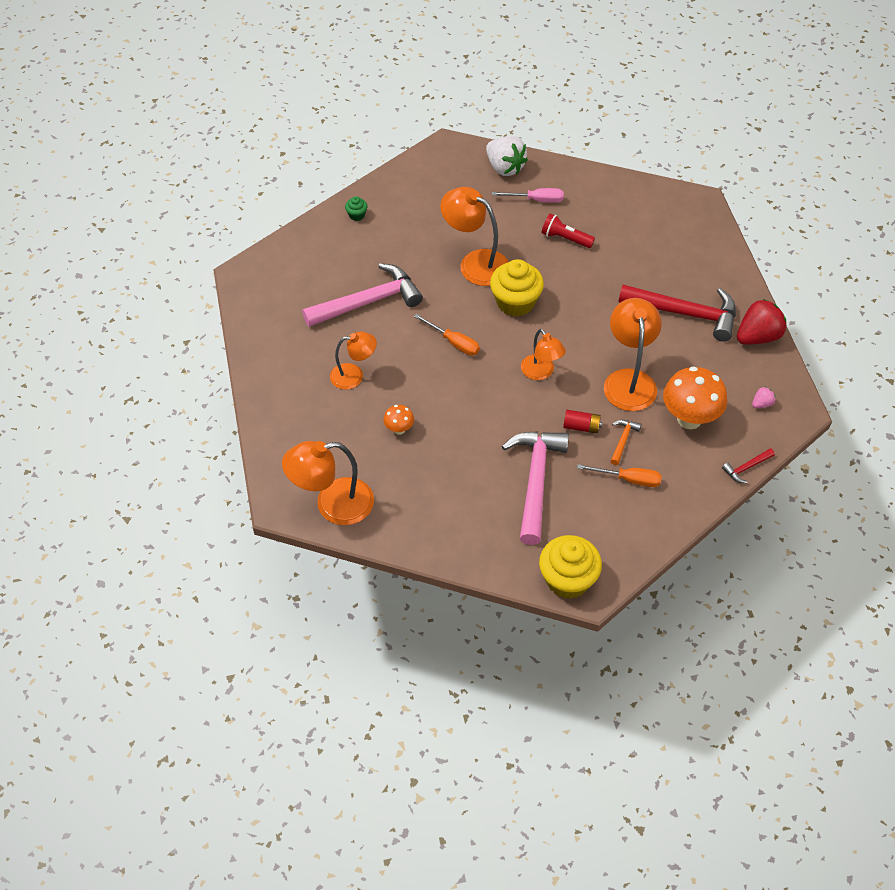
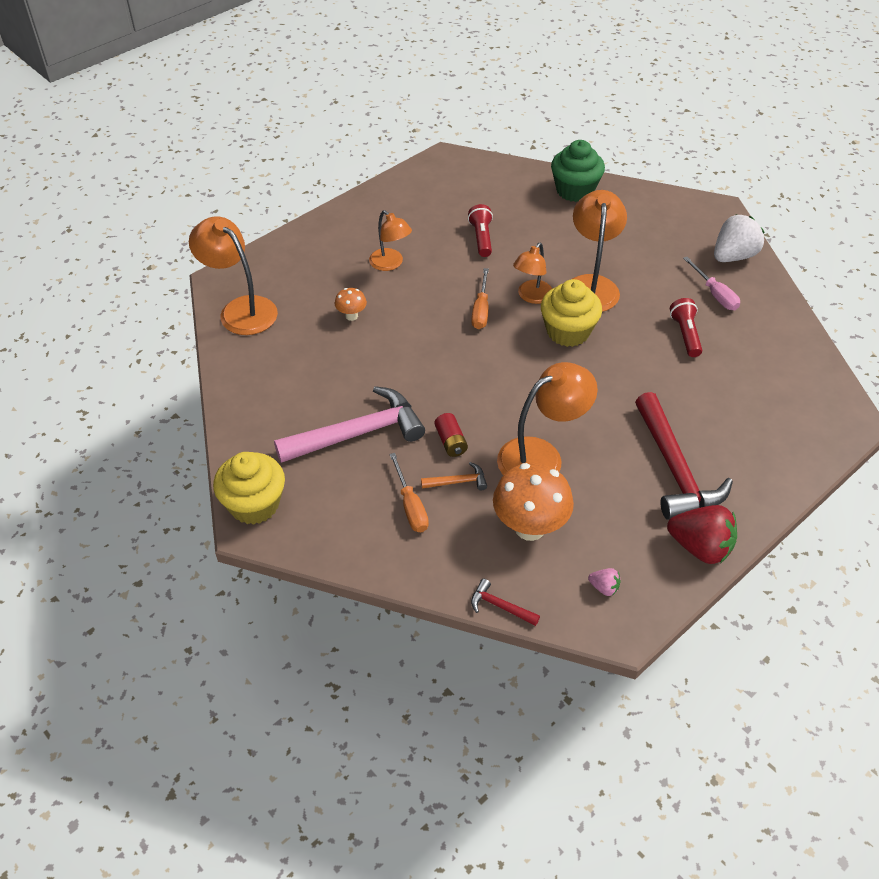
camera: 60 degrees right, 5 degrees down
pink hammer [302,263,423,327] -> red flashlight [468,204,493,257]
green cupcake [345,196,367,221] -> green cupcake [551,140,605,202], size x2.25
white strawberry [486,136,528,176] -> white strawberry turned 150 degrees counterclockwise [714,214,765,262]
orange lamp [521,329,566,380] -> orange lamp moved to [513,243,552,304]

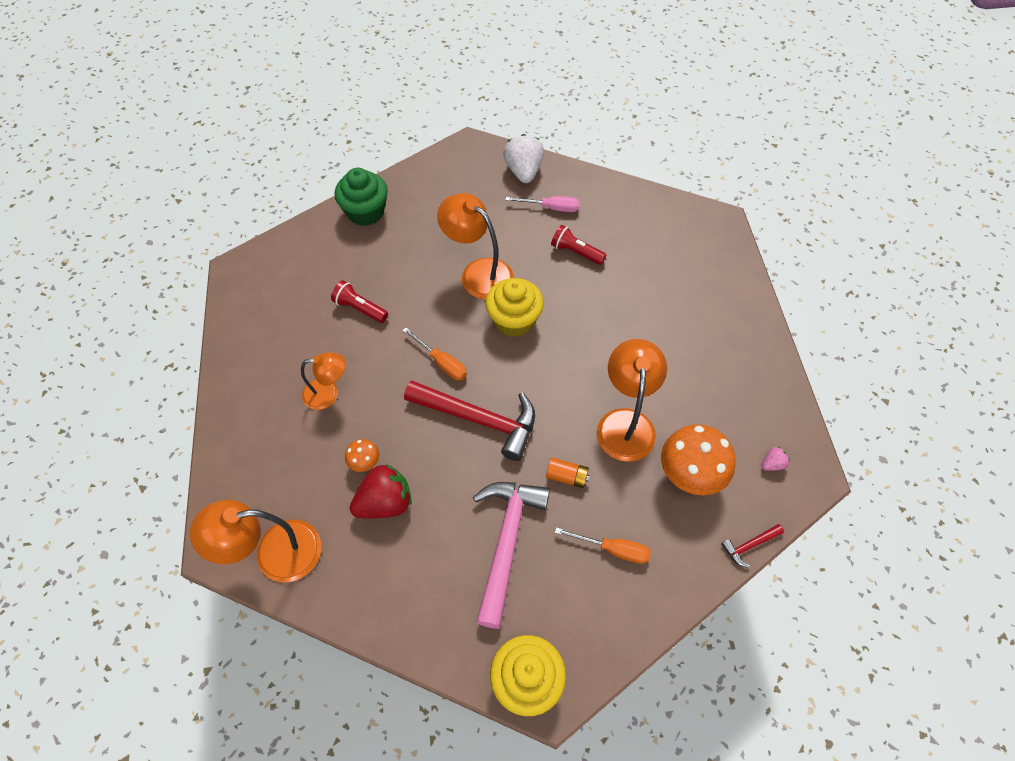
camera: 55 degrees left, 10 degrees up
orange hammer [421,462,487,490] -> none
red battery [434,413,468,457] -> orange battery [546,458,590,488]
orange lamp [513,243,552,304] -> none
red hammer [635,392,733,520] -> red hammer moved to [404,380,535,461]
red strawberry [667,505,737,564] -> red strawberry moved to [350,464,412,519]

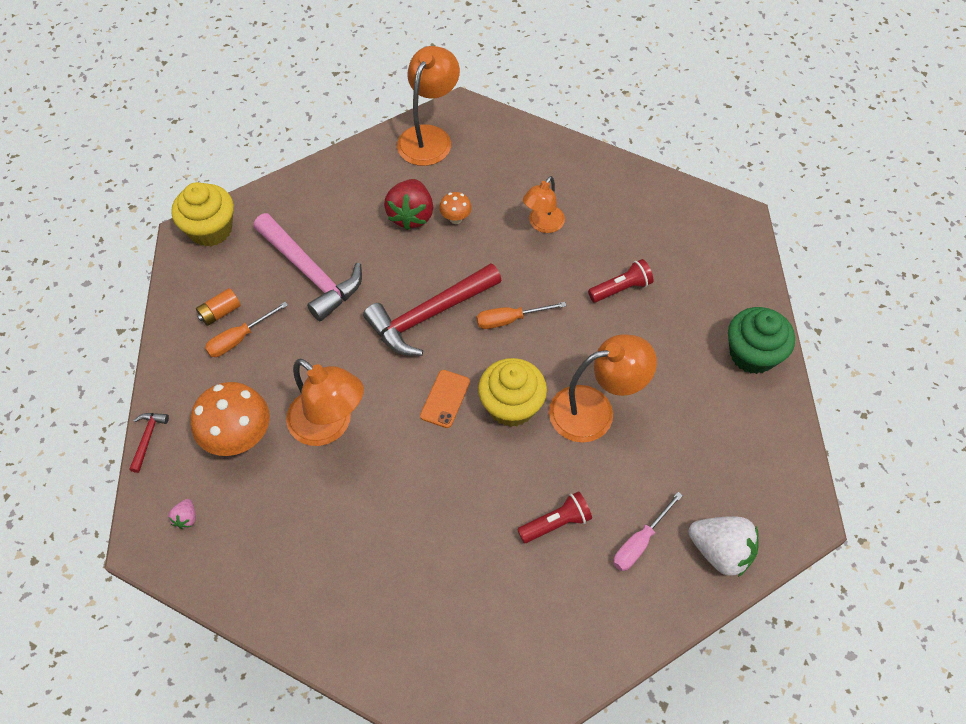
camera: 125 degrees right, 0 degrees up
orange battery [546,458,590,488] -> orange battery moved to [196,288,241,326]
none -> orange phone [420,370,470,428]

